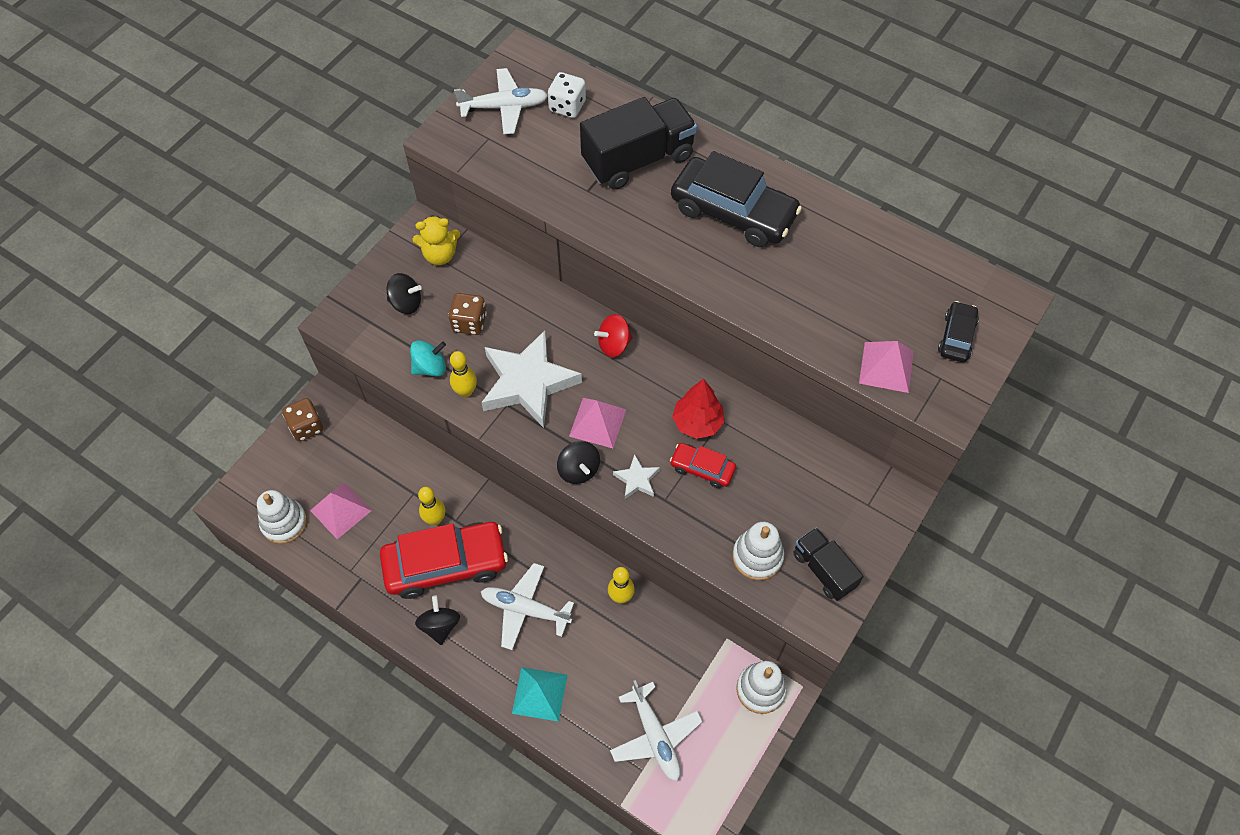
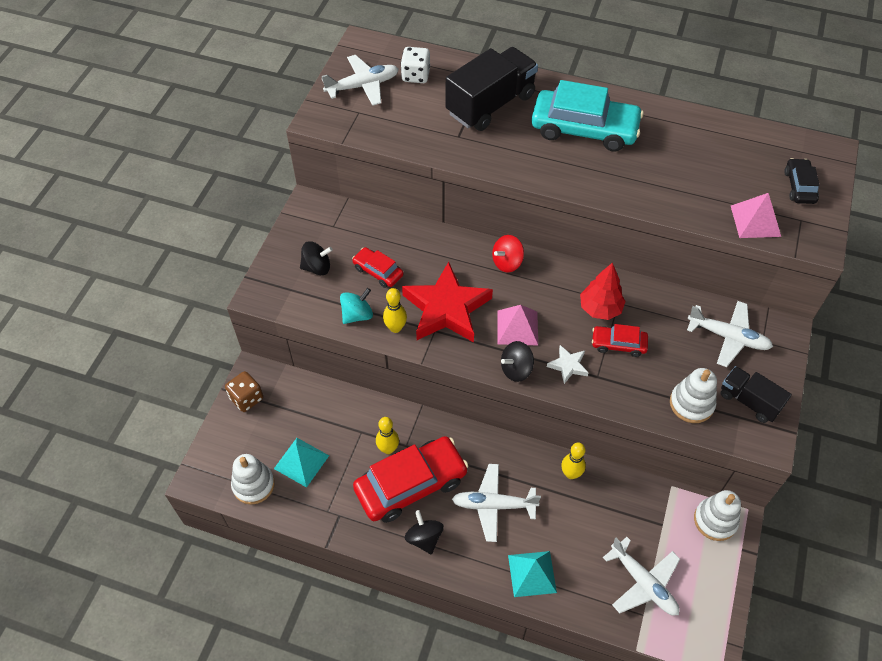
camera: 15 degrees left, 5 degrees down
pink pyramid [310,483,371,539] -> turquoise pyramid [274,438,329,488]
yellow teddy bear [413,215,460,265] -> none
brown dice [448,293,487,335] -> red car [352,247,403,288]
white star [481,330,582,428] -> red star [402,262,493,342]
black spinning top [557,441,600,484] -> black spinning top turned 105 degrees clockwise [501,341,534,382]
black car [671,151,802,247] -> turquoise car [532,80,644,151]
none -> white plane [687,301,773,367]

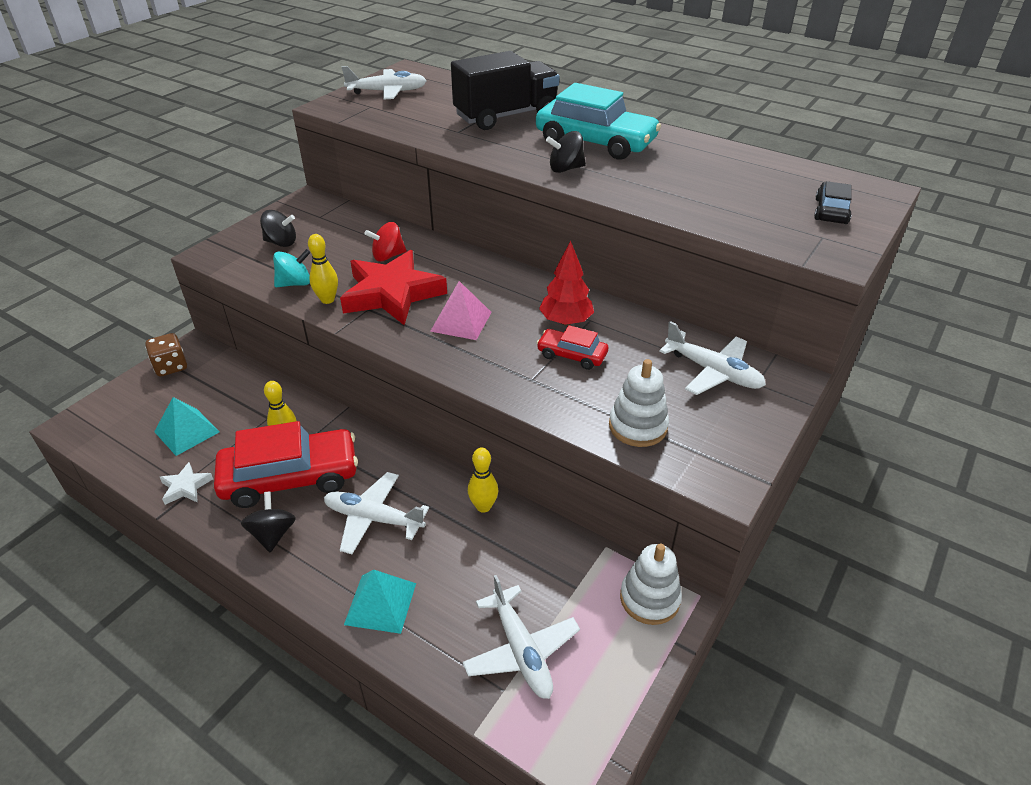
camera: 15 degrees right, 15 degrees down
white stacking toy [231,454,275,504] -> none
red car [352,247,403,288] -> none
white dice [401,47,430,83] -> none
red spinning top [492,235,524,273] -> red spinning top moved to [365,222,407,261]
black spinning top [501,341,534,382] -> black spinning top moved to [546,131,586,173]
white star [547,345,589,384] -> white star moved to [160,462,213,505]
black truck [720,366,792,423] -> none
pink pyramid [731,193,781,238] -> none

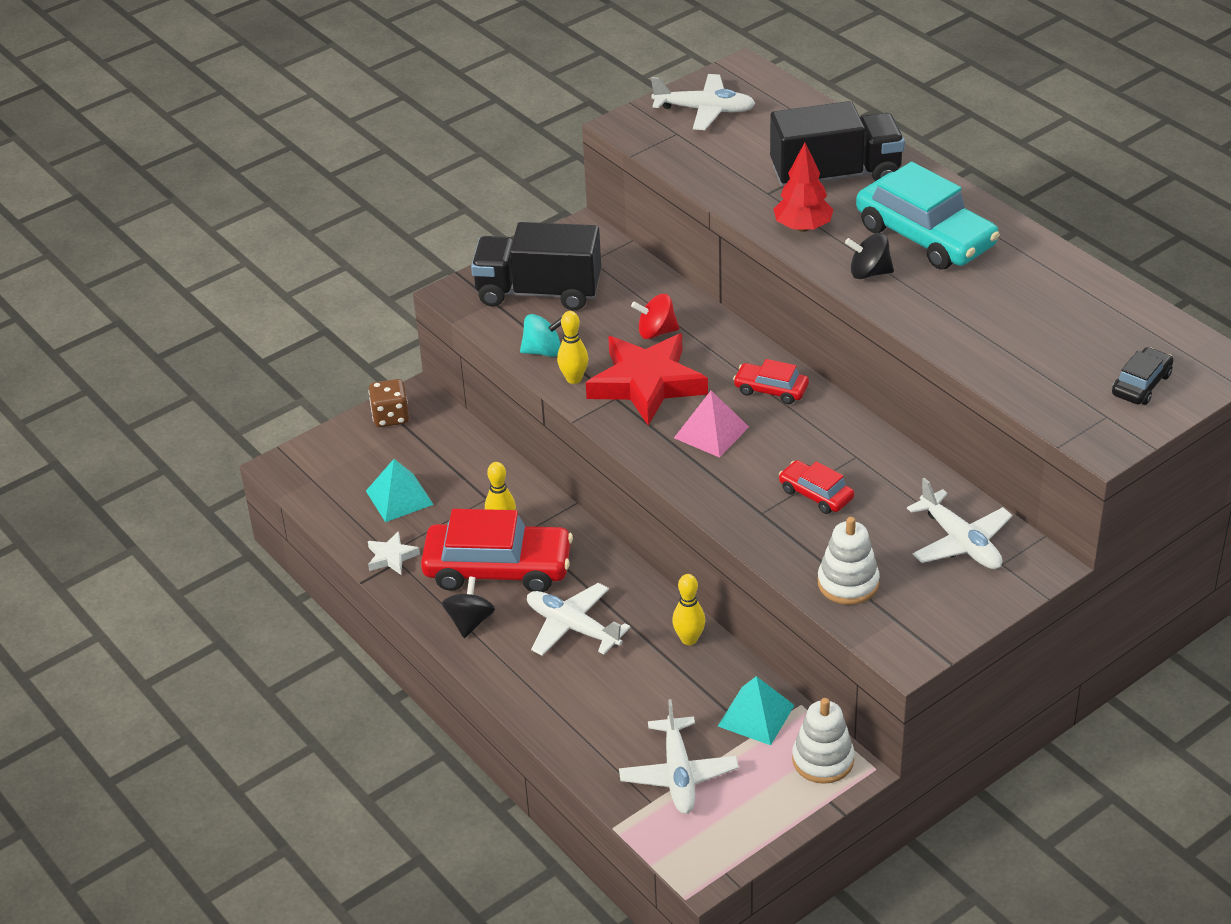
camera: 20 degrees right, 0 degrees up
black spinning top [260,210,296,247] -> black truck [471,222,601,311]
turquoise pyramid [344,569,416,634] -> turquoise pyramid moved to [718,676,795,745]
red tree [539,241,594,325] -> red tree moved to [773,142,834,232]
none -> red car [733,359,809,404]

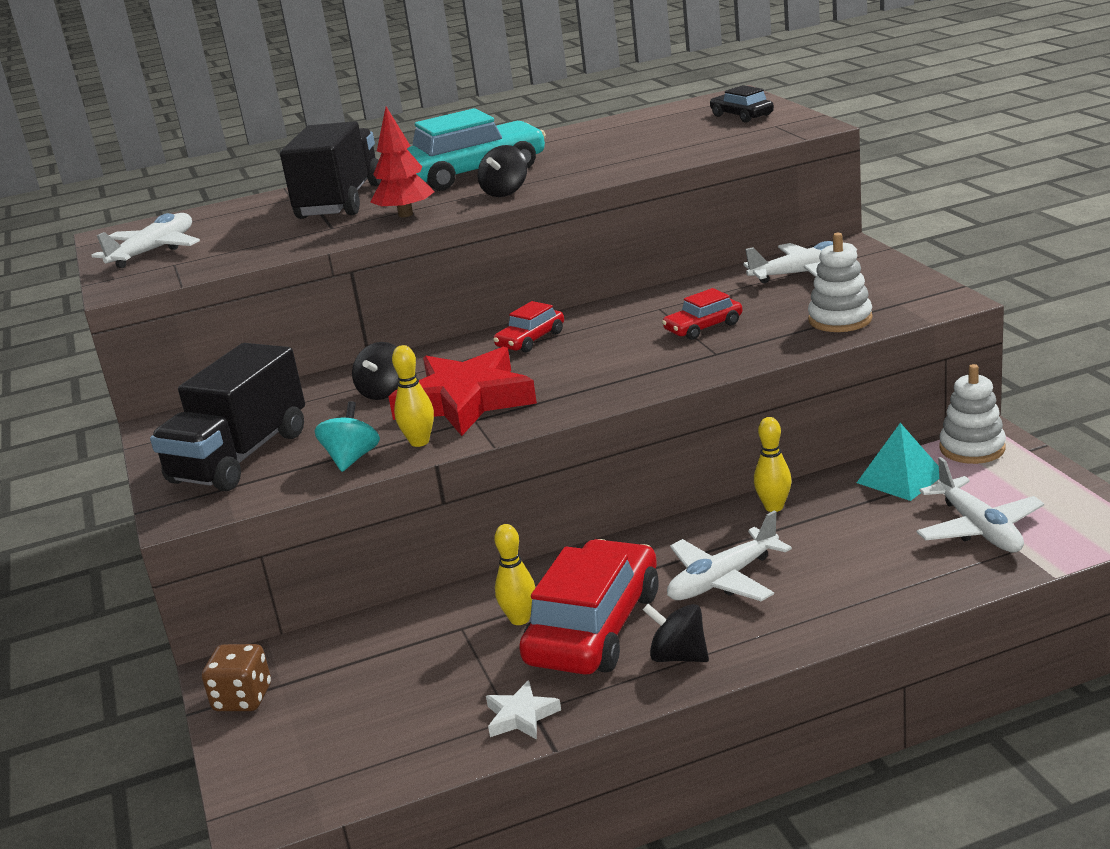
camera: 70 degrees left, 15 degrees down
turquoise pyramid [366,459,434,522] -> none
white plane [619,699,739,814] -> white plane turned 60 degrees clockwise [916,457,1044,552]
red spinning top [631,294,679,339] -> black spinning top [352,342,399,400]
pink pyramid [674,391,749,458] -> none

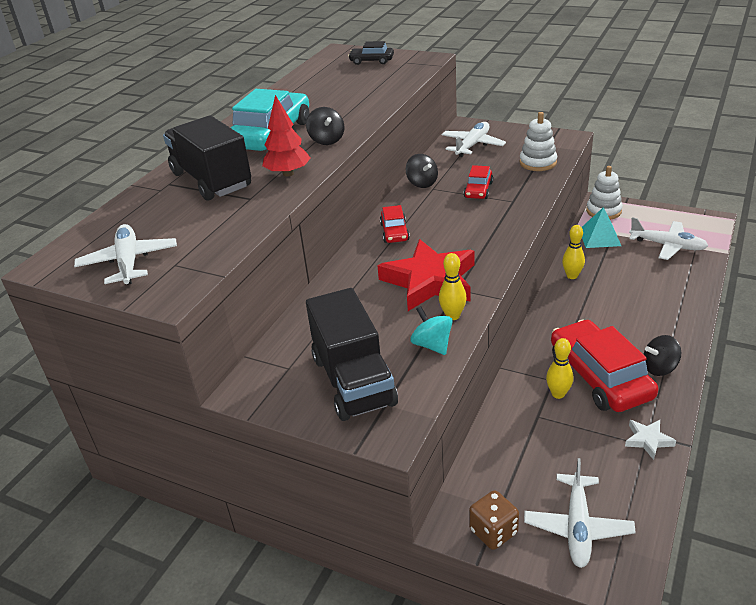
camera: 45 degrees left, 10 degrees up
black spinning top [352,342,399,400] -> black spinning top moved to [406,154,438,188]
white plane [667,511,792,601] -> white plane moved to [524,458,636,568]

